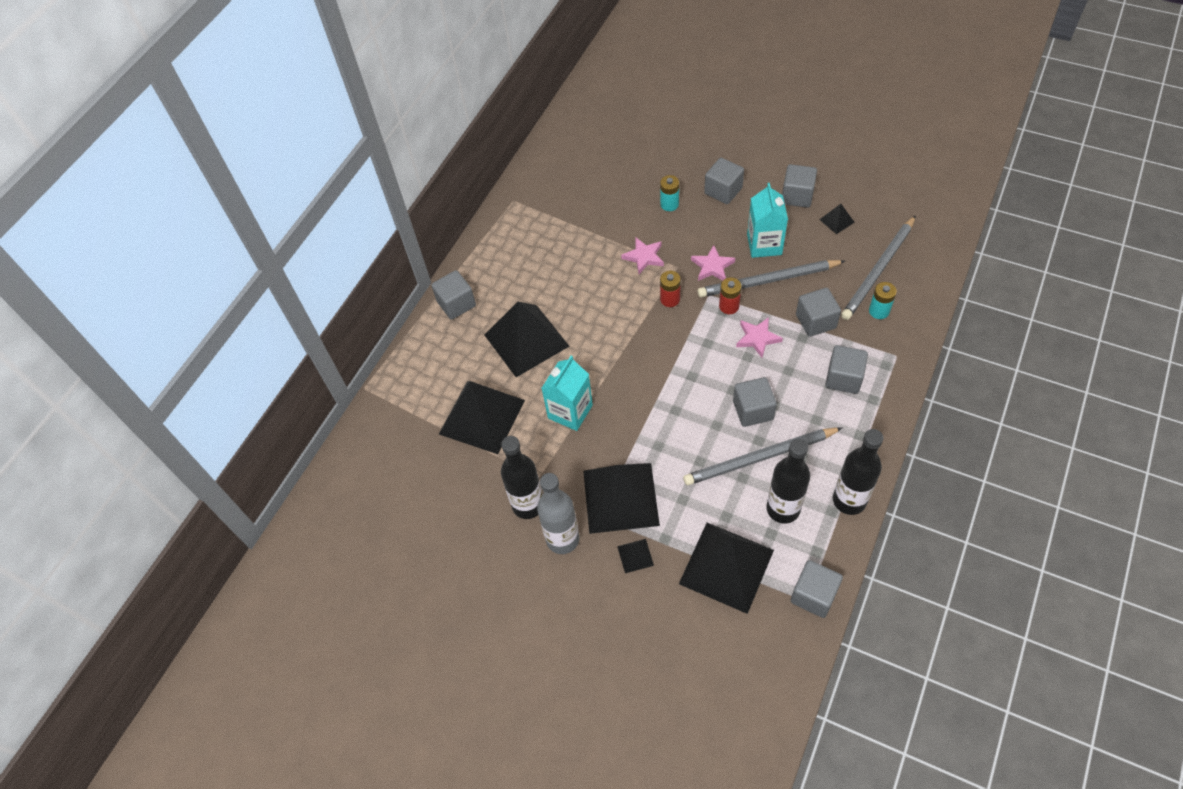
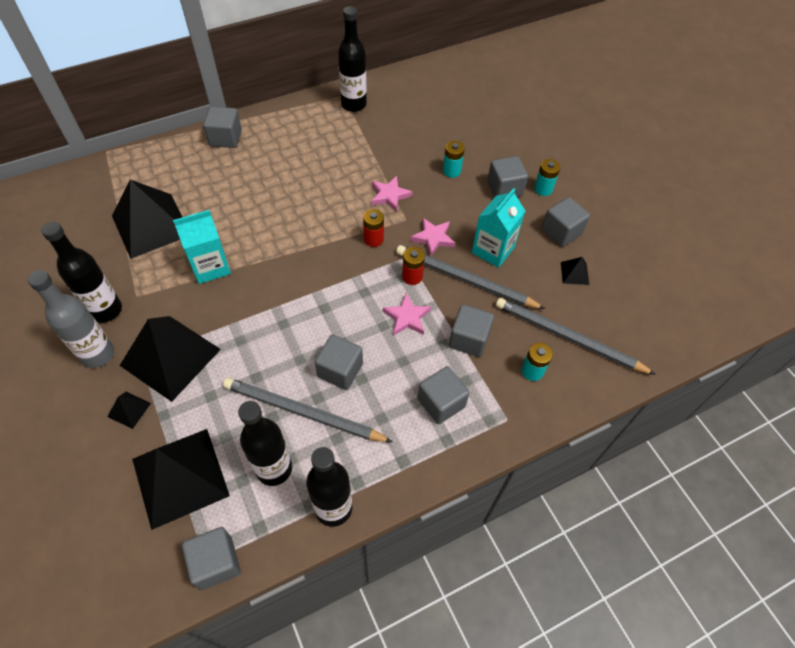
camera: 30 degrees right, 0 degrees up
black pyramid [485,302,569,377] -> none
grey pencil [841,215,916,320] -> grey pencil turned 45 degrees clockwise [496,298,656,375]
none -> black bottle [338,6,367,112]
none -> turquoise battery [534,159,560,196]

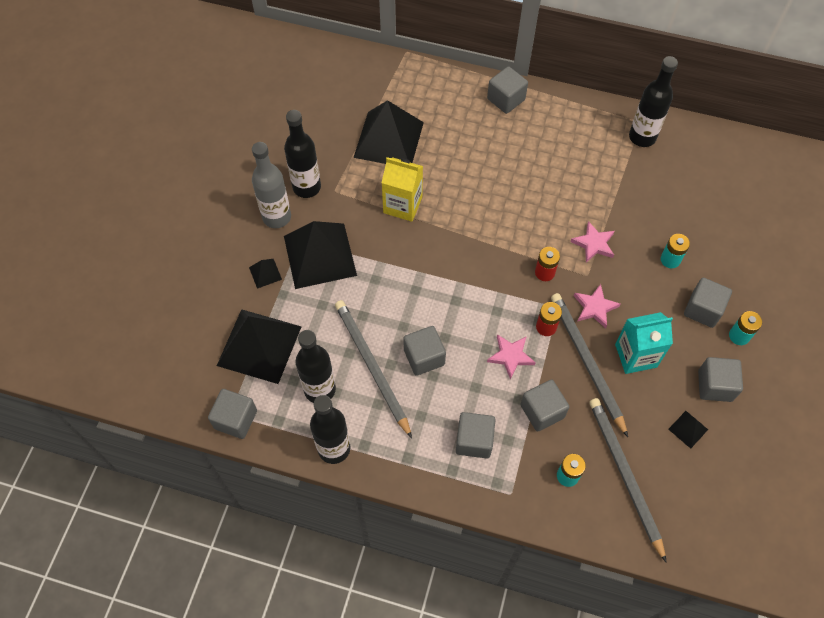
camera: 45 degrees right, 5 degrees up
turquoise carton [173,210,231,284] -> yellow carton [381,157,423,222]

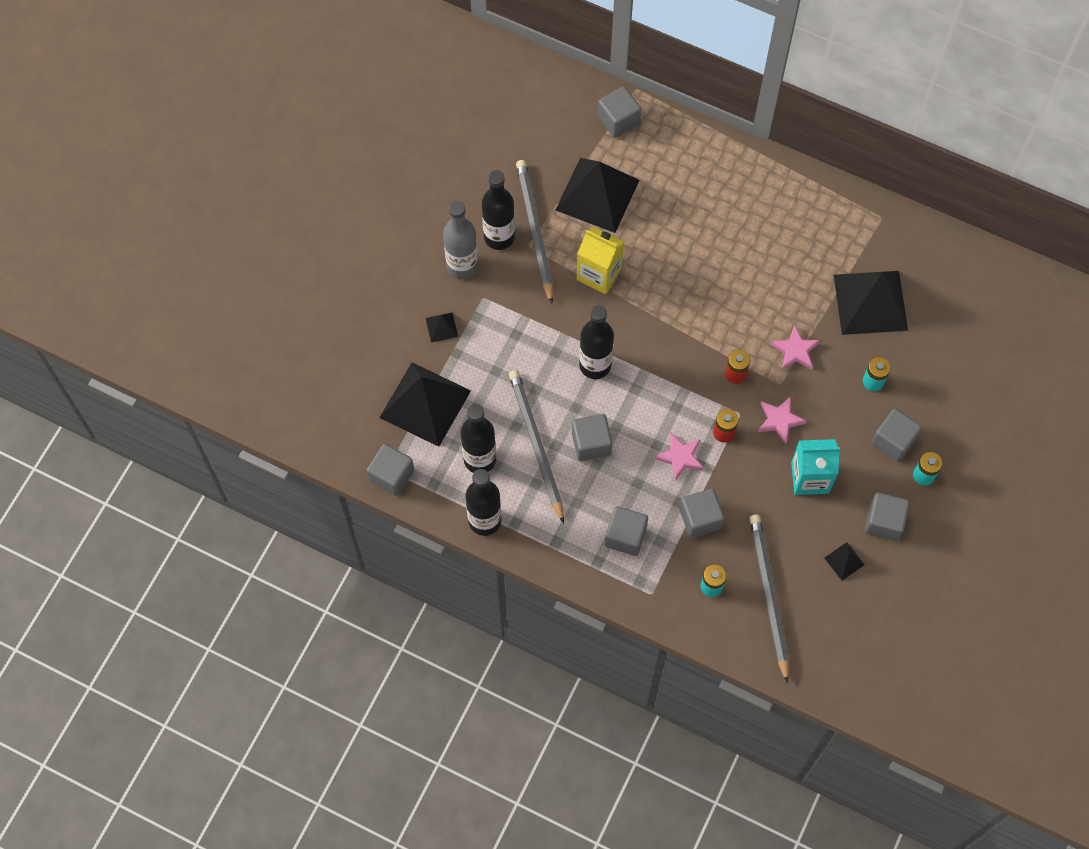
camera: 10 degrees right, 5 degrees up
black pyramid [284,221,357,289] -> black pyramid moved to [834,271,908,335]
grey cube [487,66,528,114] -> grey cube moved to [598,86,641,138]
grey pencil [551,293,628,437] -> grey pencil moved to [516,160,553,304]
black bottle [629,56,678,147] -> black bottle moved to [579,305,614,379]

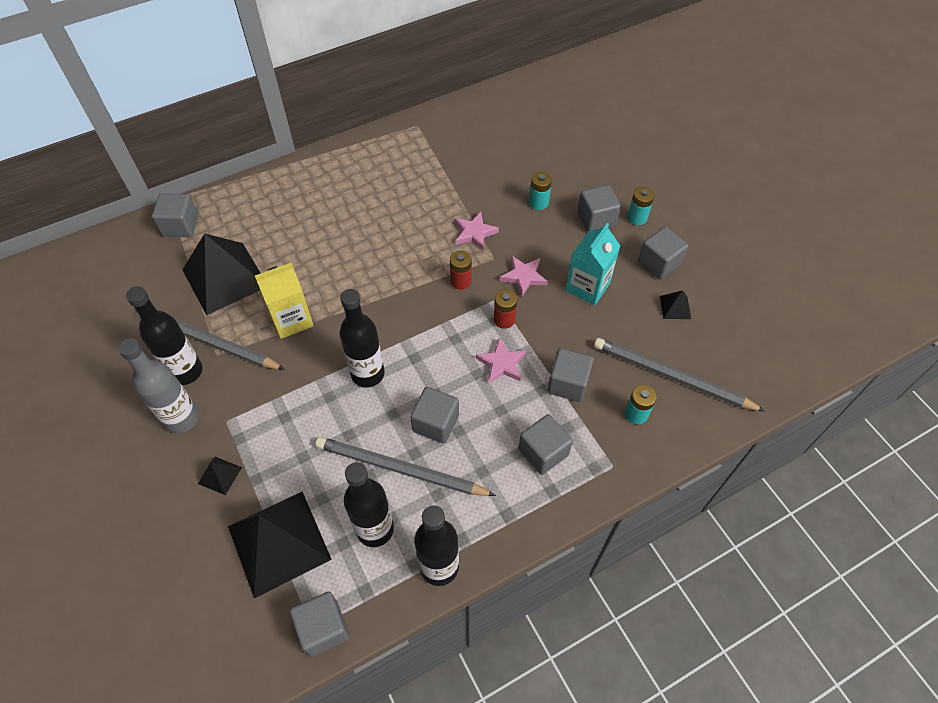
camera: 55 degrees left, 10 degrees down
black pyramid [834,271,908,335] -> none

